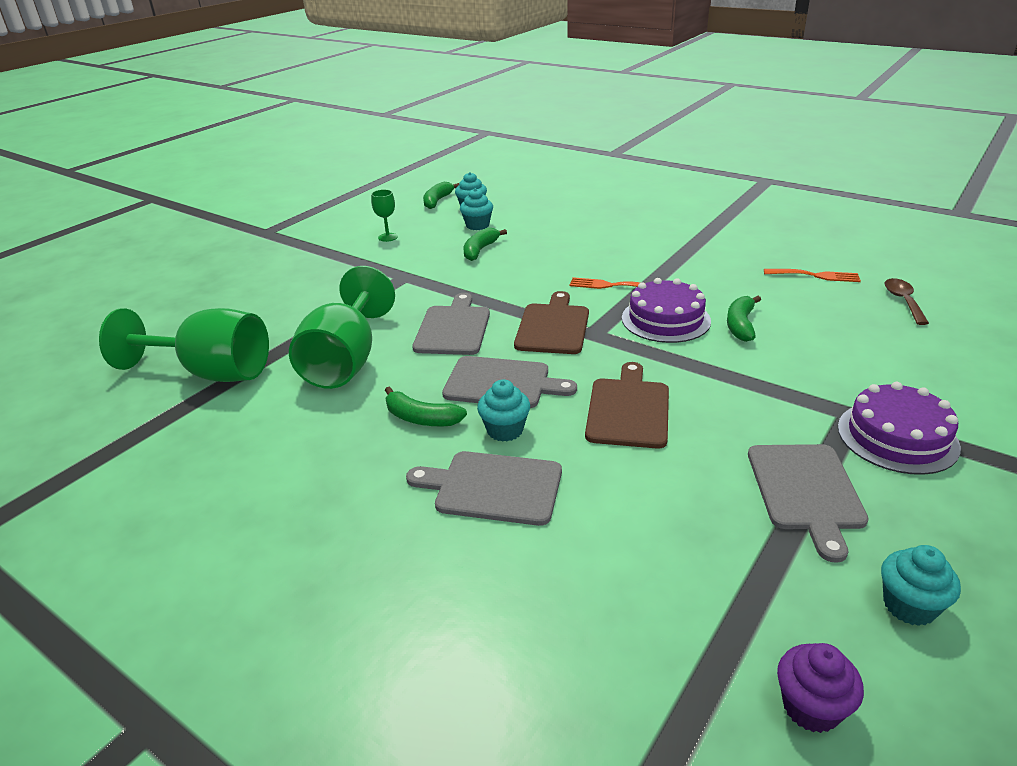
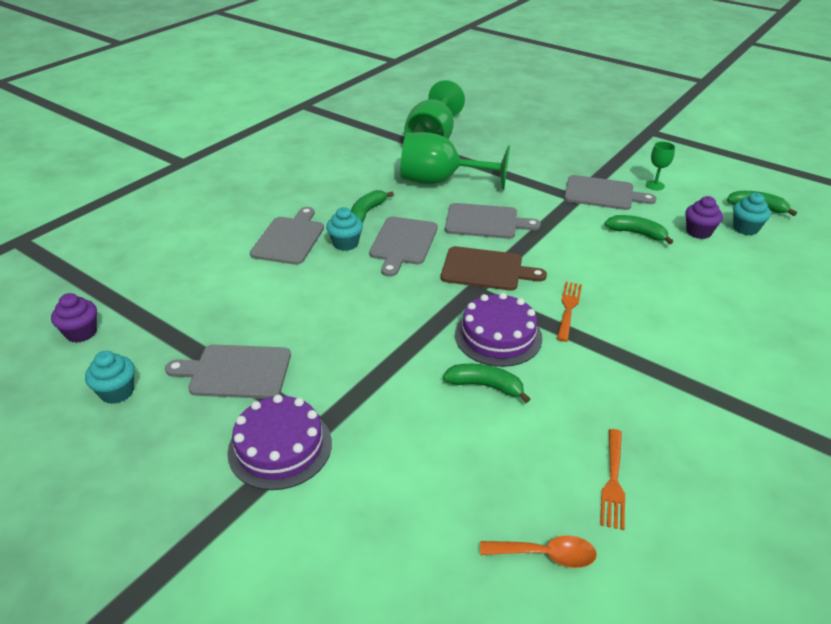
camera: 90 degrees right, 5 degrees up
turquoise cupcake [460,188,493,230] -> purple cupcake [685,196,723,239]
brown cutting board [585,362,669,449] -> none
brown spoon [885,278,929,325] -> orange spoon [480,536,597,568]
none -> grey cutting board [564,175,656,210]

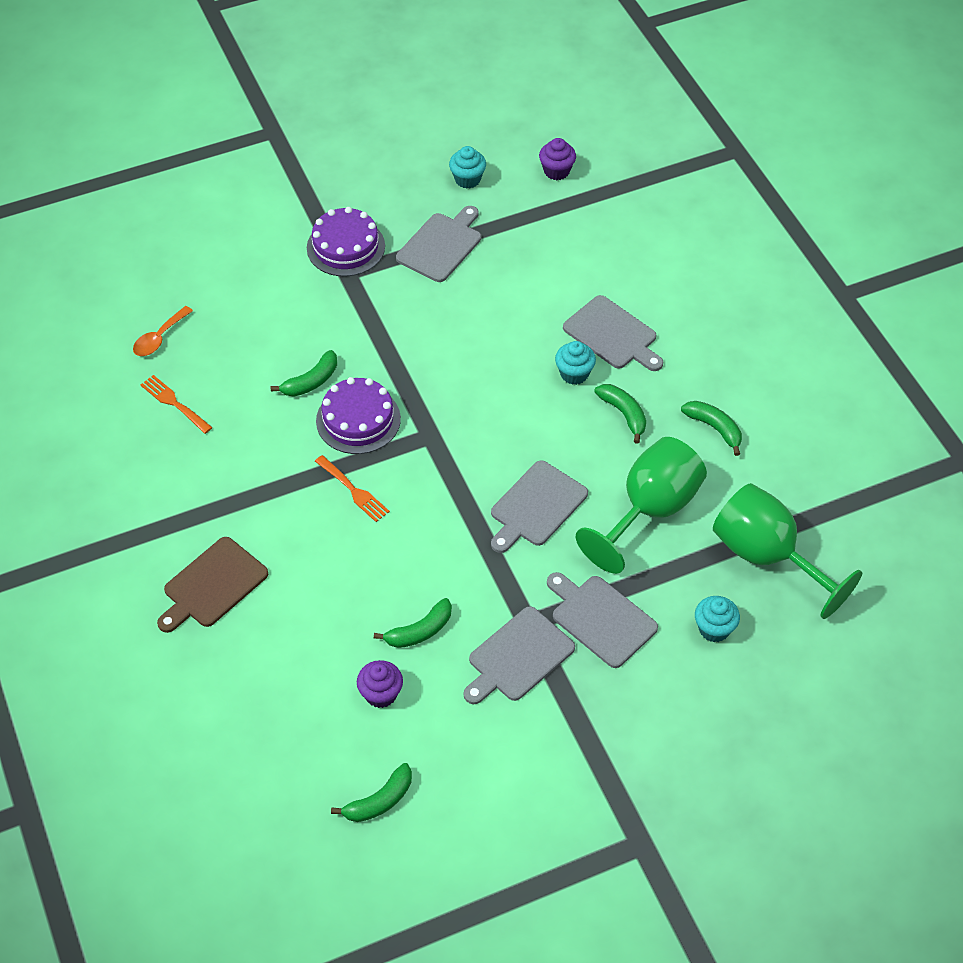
camera: 120 degrees right, 15 degrees up
grey cutting board [369,217,438,277] -> grey cutting board moved to [547,572,658,668]
brown cutting board [441,246,547,291] -> brown cutting board moved to [157,537,268,633]
green goblet [646,141,675,190] -> none
turquoise cupcake [733,193,771,235] -> turquoise cupcake moved to [695,596,740,642]
none -> green banana [681,401,742,456]

